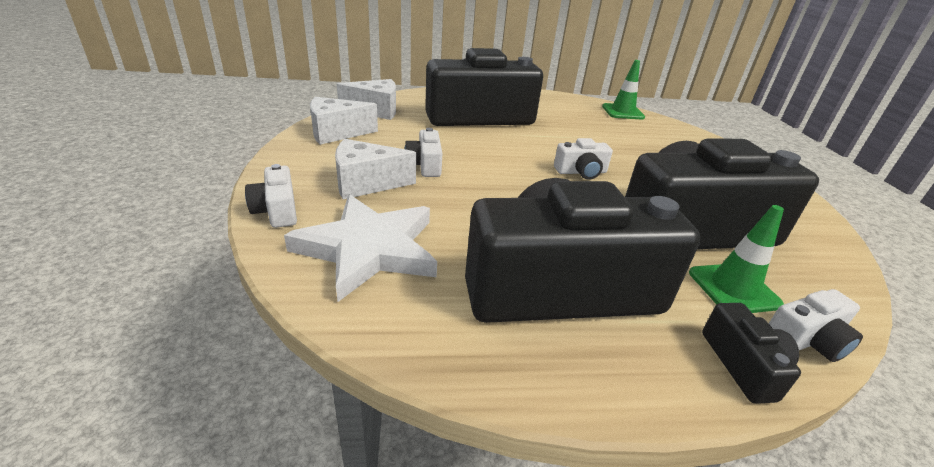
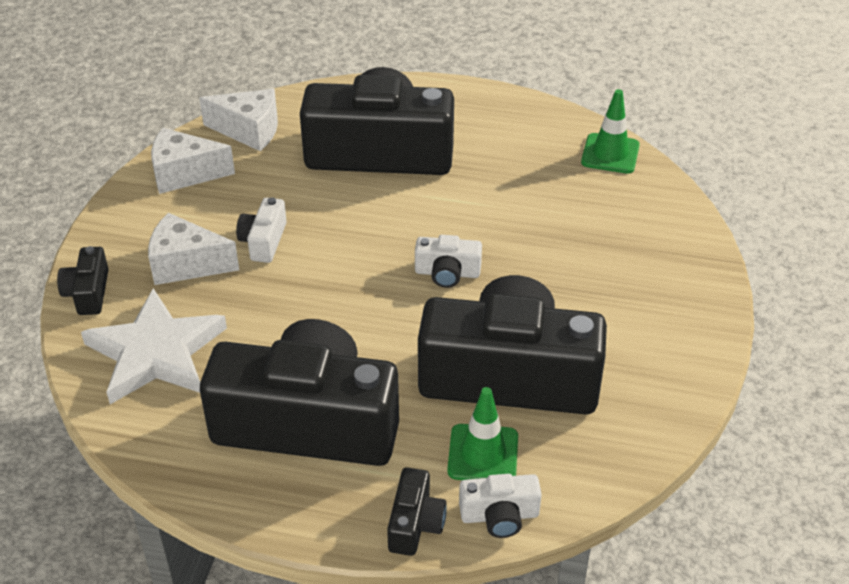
camera: 20 degrees right, 10 degrees up
white camera [245,164,297,228] -> black camera [57,246,109,315]

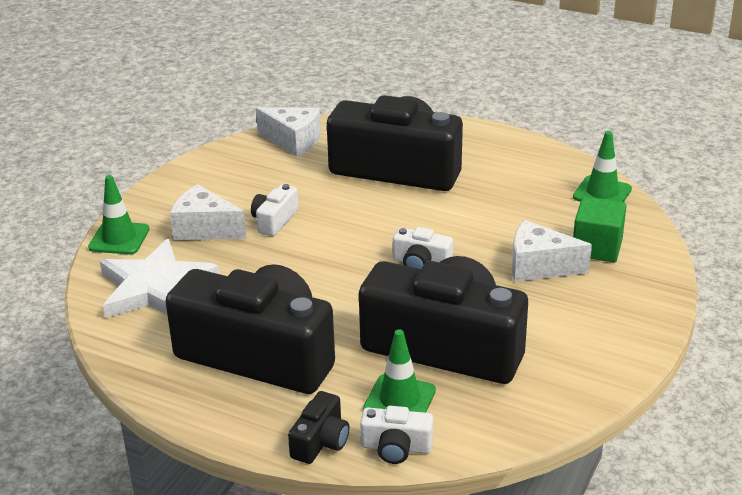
camera: 15 degrees right, 10 degrees down
black camera [57,246,109,315] -> green traffic cone [88,175,149,255]
white cheese [151,128,235,194] -> white cheese moved to [512,220,592,282]
none -> green cube [573,197,627,262]

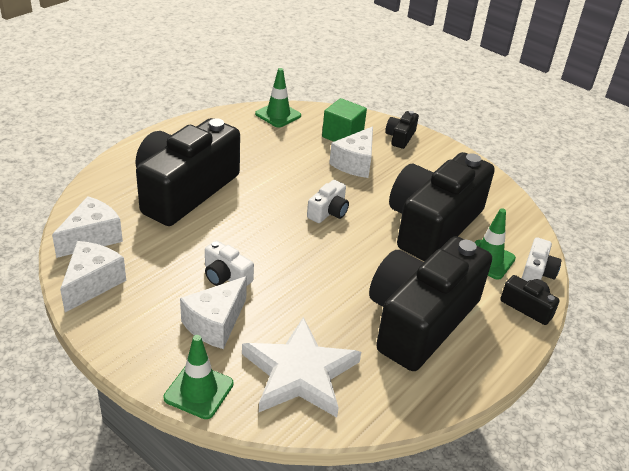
camera: 80 degrees left, 5 degrees up
none -> white cheese [60,241,126,312]
none -> black camera [385,111,419,149]

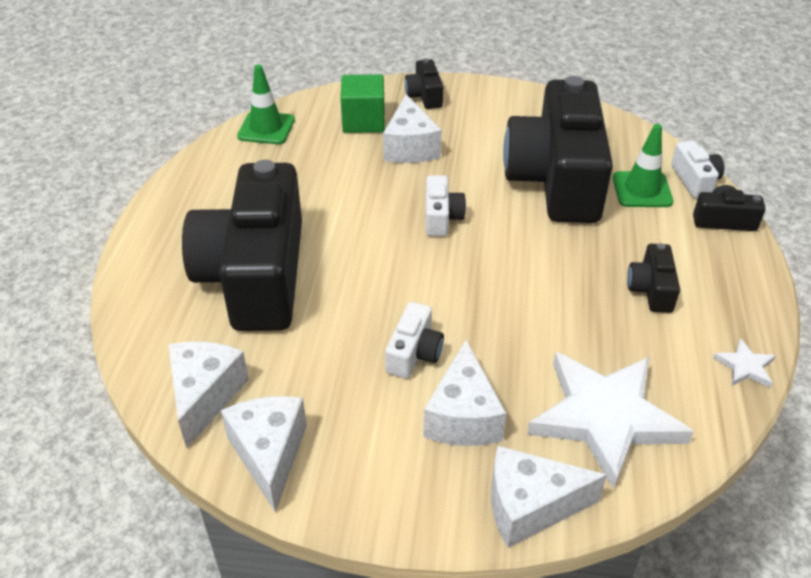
camera: 30 degrees left, 5 degrees up
green traffic cone [164,335,234,419] -> white cheese [491,446,607,548]
white camera [205,240,254,286] -> white camera turned 75 degrees counterclockwise [385,302,444,379]
black camera [369,236,492,371] -> black camera [627,243,680,313], size x0.40
none -> white star [713,338,775,388]

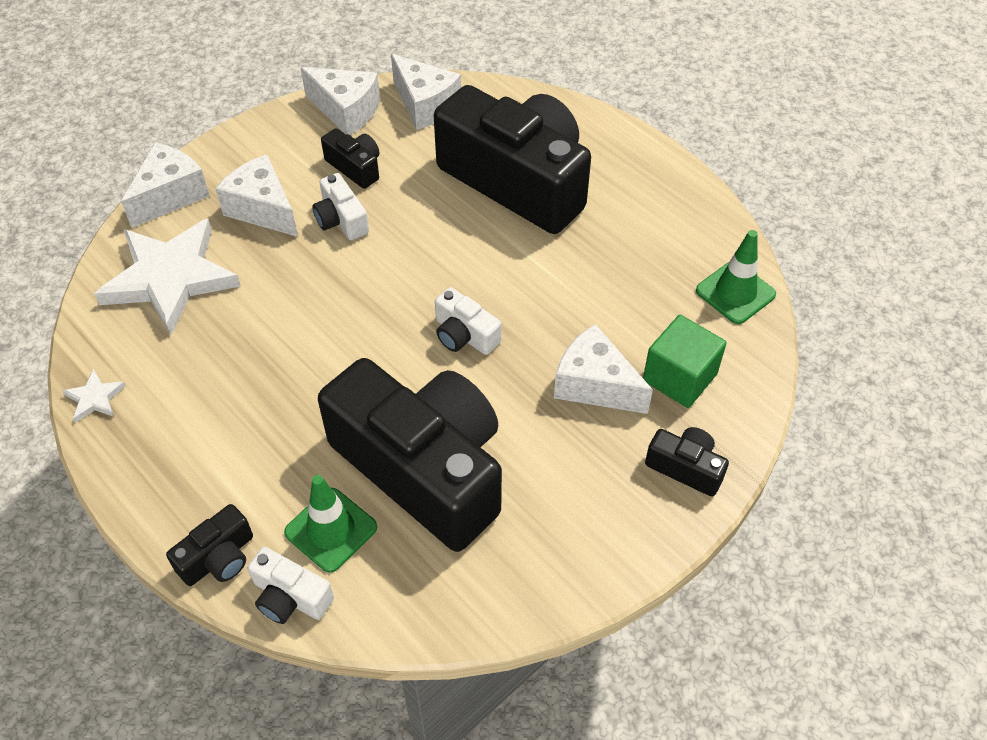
camera: 130 degrees right, 10 degrees up
black camera [627,243,680,313] -> black camera moved to [321,128,379,189]

